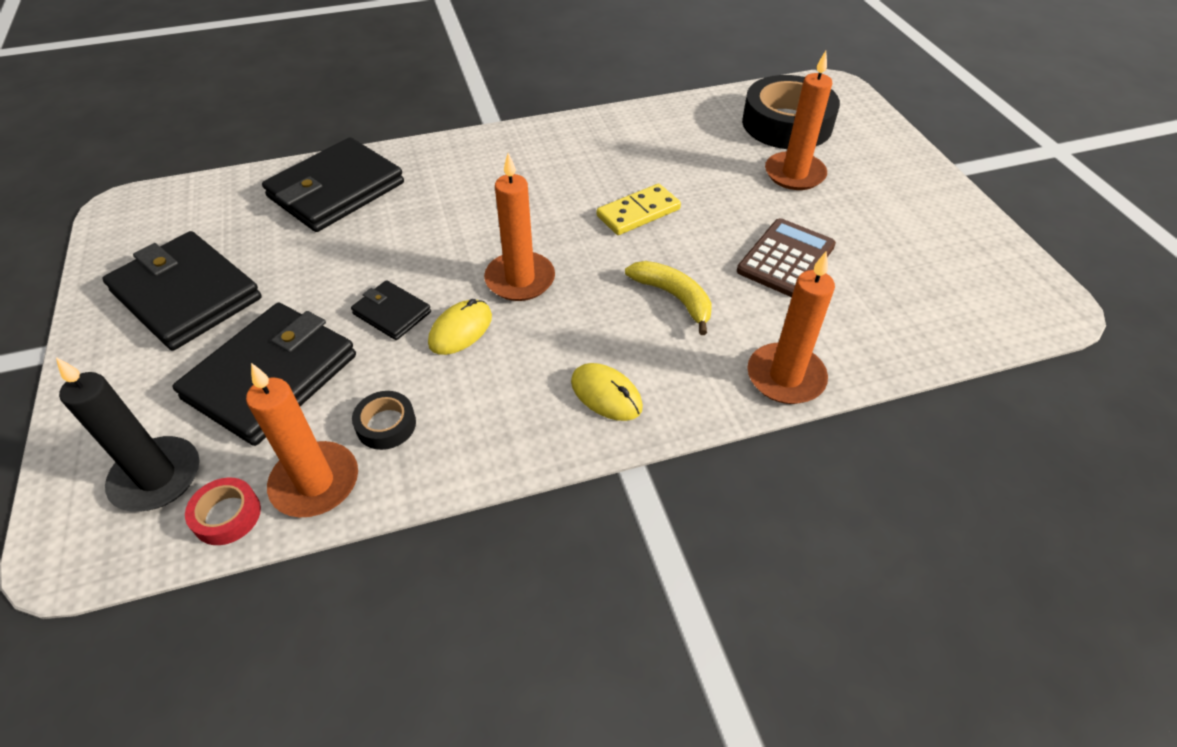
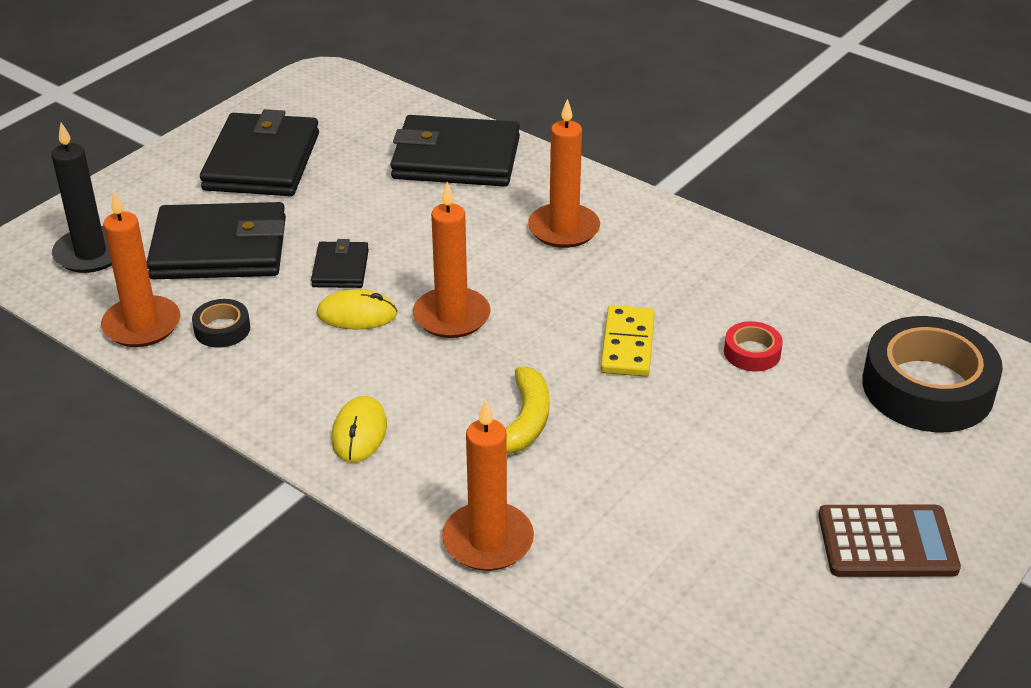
camera: 55 degrees right, 10 degrees down
red tape [185,478,261,545] -> red tape moved to [724,321,783,371]
yellow domino [597,184,681,235] -> yellow domino turned 75 degrees clockwise [601,305,655,377]
brown calculator [737,218,836,297] -> brown calculator moved to [818,505,961,577]
orange candle [765,51,832,190] -> orange candle moved to [528,99,600,248]

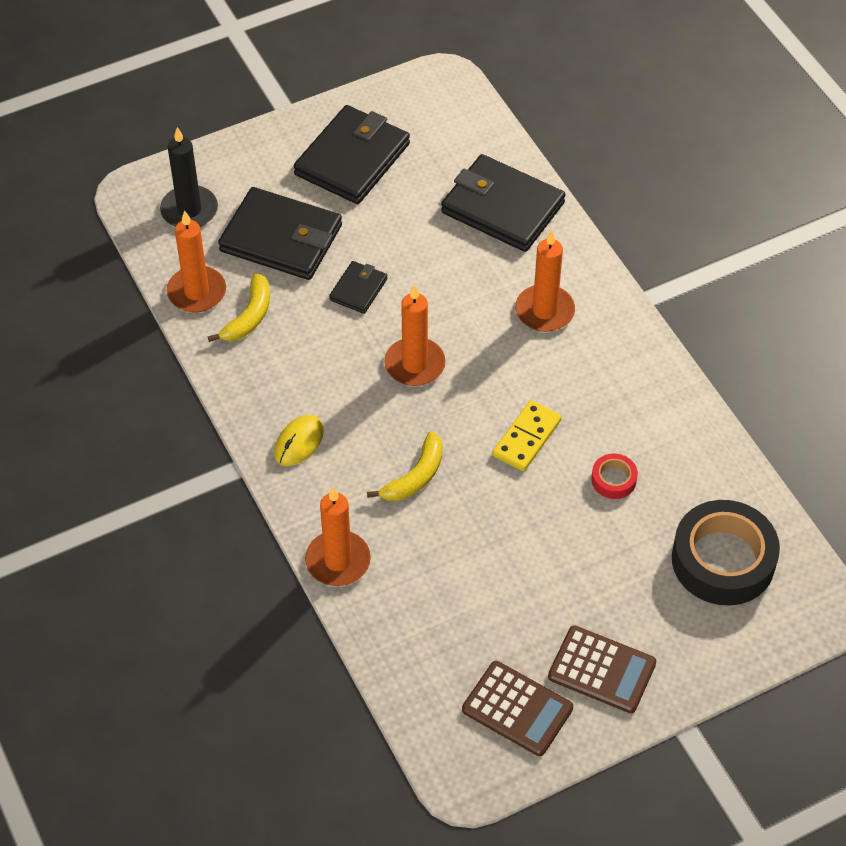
camera: 25 degrees right, 15 degrees up
black tape [192,299,250,348] -> yellow banana [208,273,270,342]
yellow mouse [317,289,398,330] -> none
none -> brown calculator [462,661,573,756]

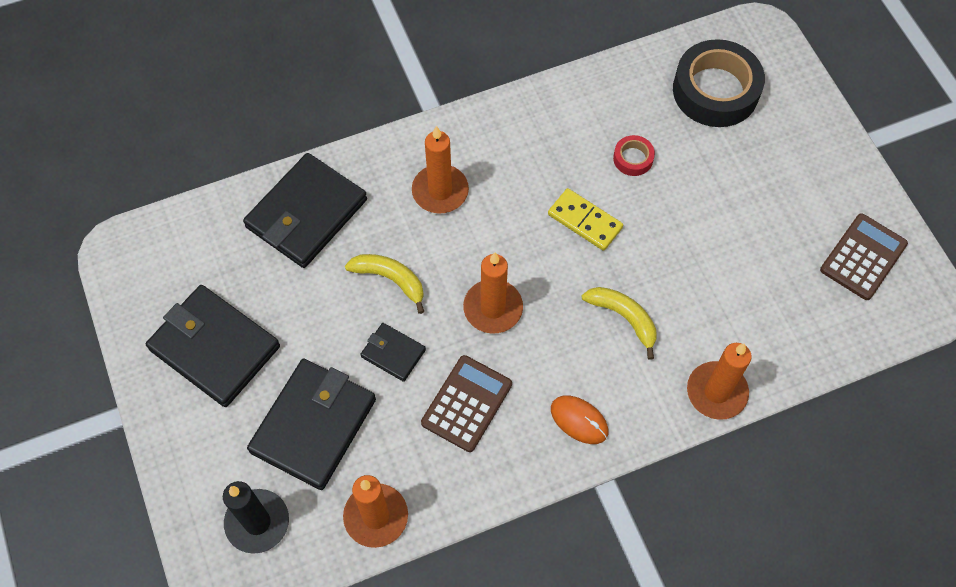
camera: 85 degrees left, 10 degrees up
yellow banana [208,273,270,342] -> yellow banana moved to [345,254,424,314]
yellow mouse [274,415,324,466] -> orange mouse [551,395,608,444]
brown calculator [548,625,656,713] -> brown calculator moved to [421,355,512,452]

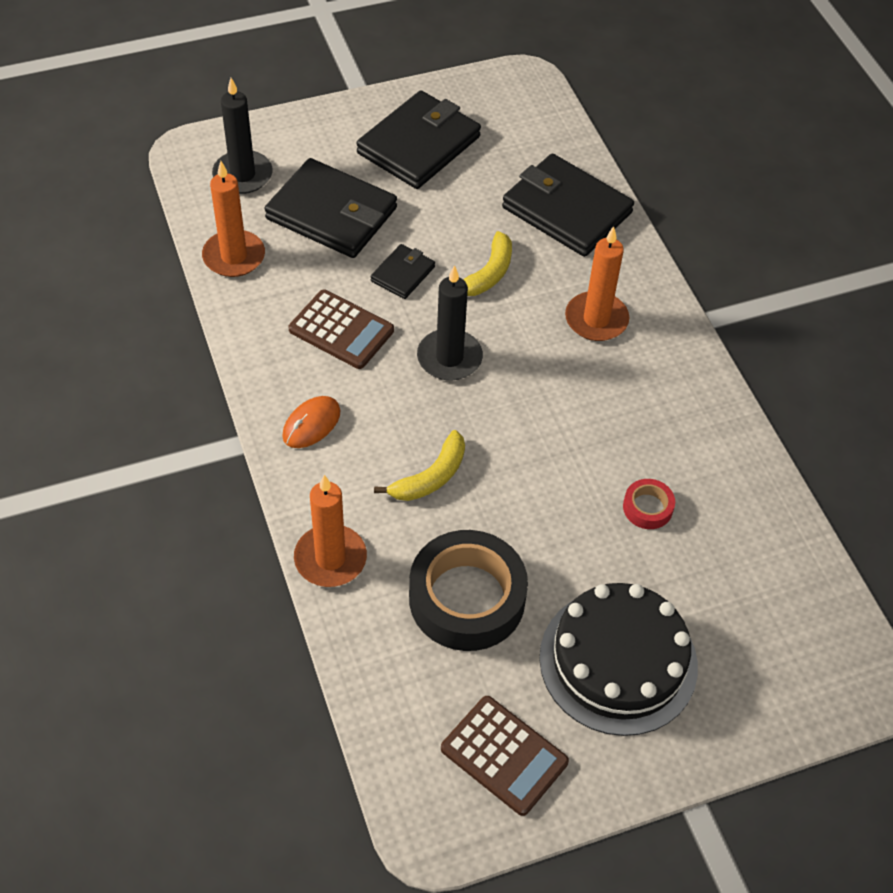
camera: 90 degrees right, 10 degrees down
orange candle [463,252,523,333] -> black candle [417,265,483,381]
yellow domino [548,188,623,251] -> none
black tape [673,39,765,127] -> black tape moved to [409,530,528,651]
none -> black cake [539,583,698,736]

